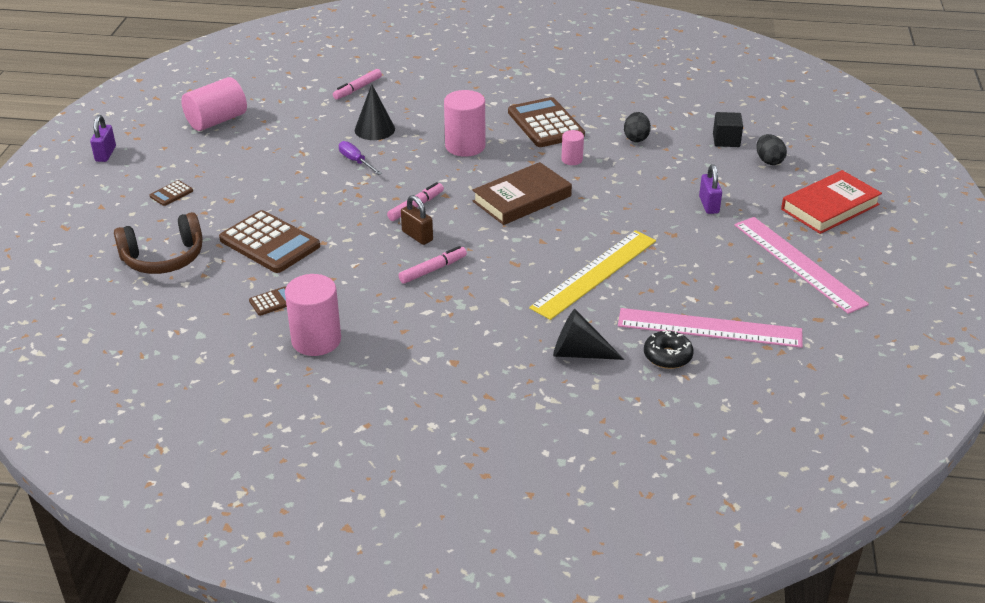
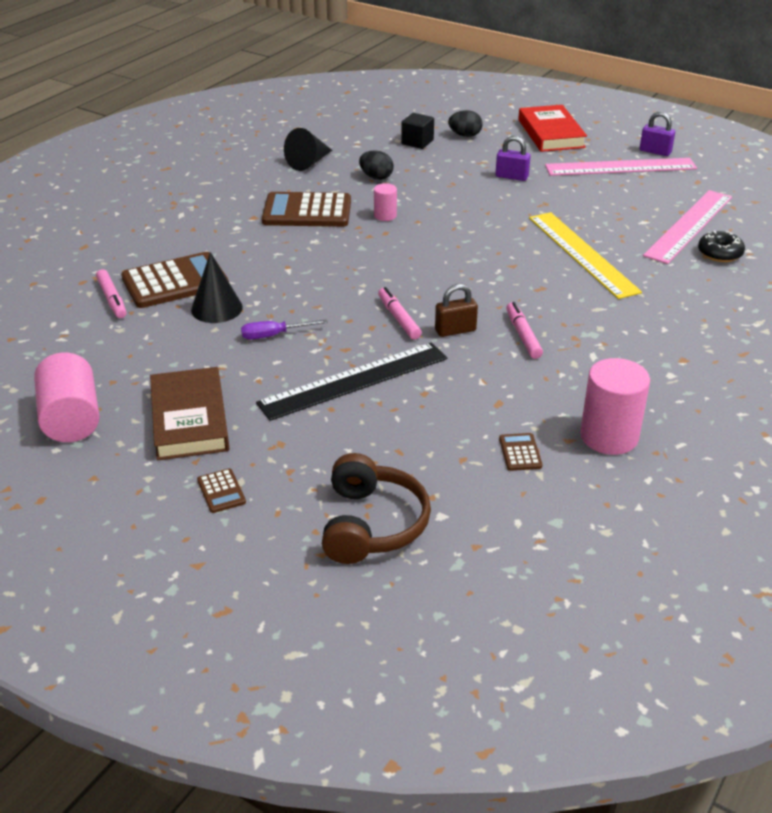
camera: 65 degrees left, 0 degrees up
purple padlock [90,115,116,162] -> purple padlock moved to [640,112,675,156]
brown calculator [219,210,320,273] -> brown calculator moved to [121,252,229,308]
pink cylinder [444,90,485,157] -> none
brown book [472,162,572,225] -> brown book moved to [150,367,230,460]
black cone [553,309,624,360] -> black cone moved to [284,128,332,171]
none -> black ruler [256,342,448,421]

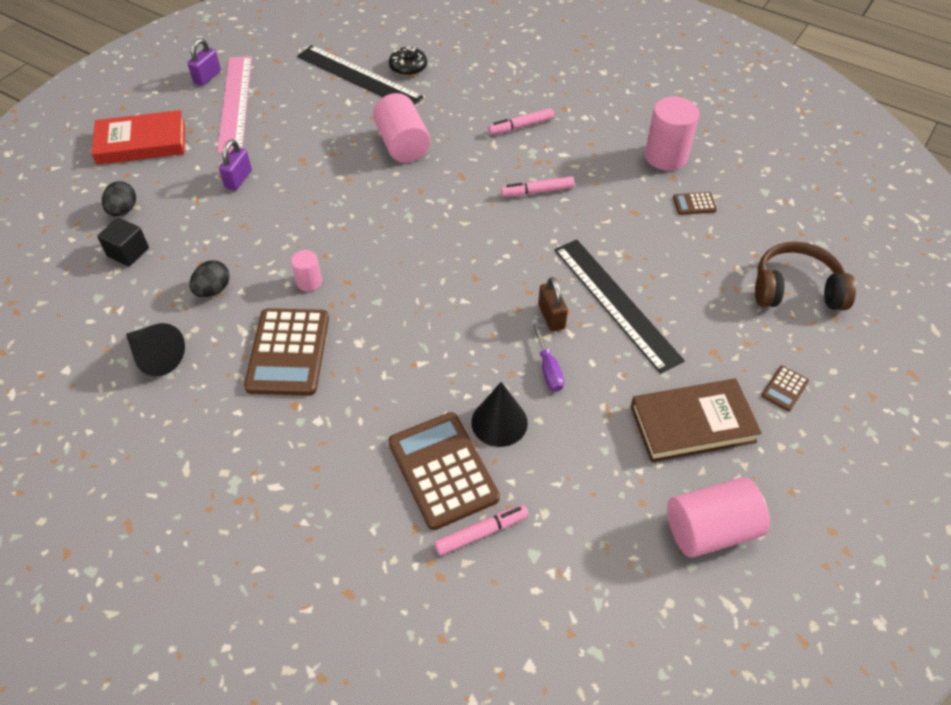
camera: 90 degrees left, 15 degrees up
brown calculator [197,469,246,513] -> brown calculator turned 150 degrees clockwise [761,366,809,411]
pink marker [378,287,422,339] -> pink marker moved to [488,108,554,135]
brown padlock [435,284,478,337] -> brown padlock moved to [538,277,568,332]
yellow ruler [529,212,642,299] -> pink cylinder [373,93,430,163]
pink ruler [643,190,732,264] -> black ruler [297,45,424,105]

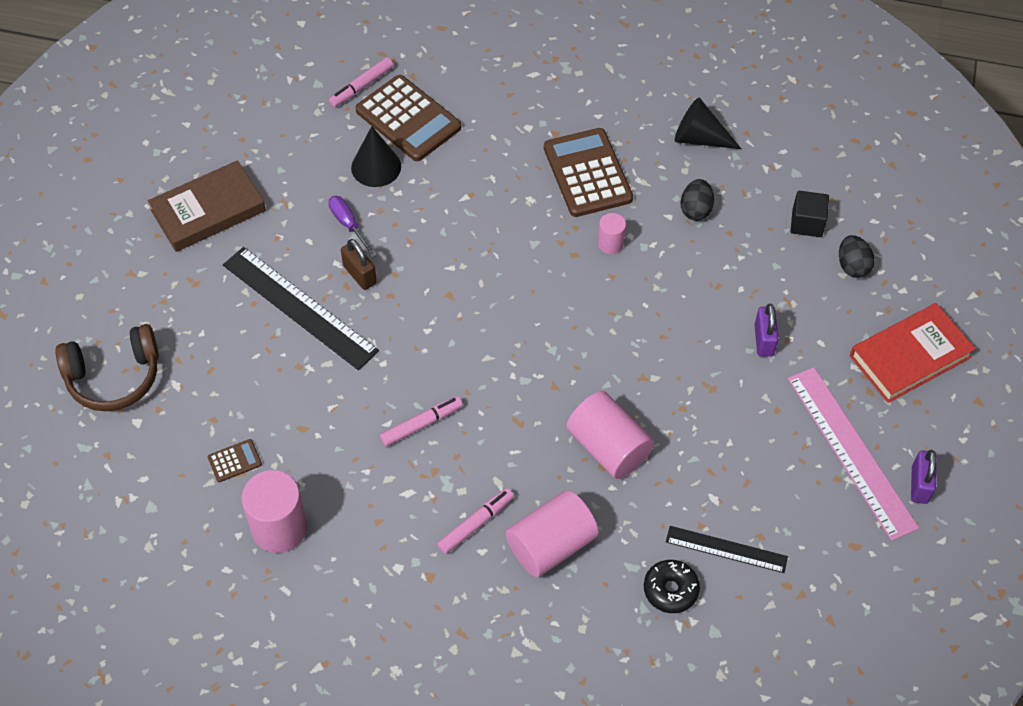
camera: 160 degrees right, 5 degrees up
black ruler [297,45,424,105] -> black ruler [666,526,788,573], size x0.58
pink cylinder [667,477,770,558] -> pink cylinder moved to [506,490,599,577]
brown calculator [761,366,809,411] -> none

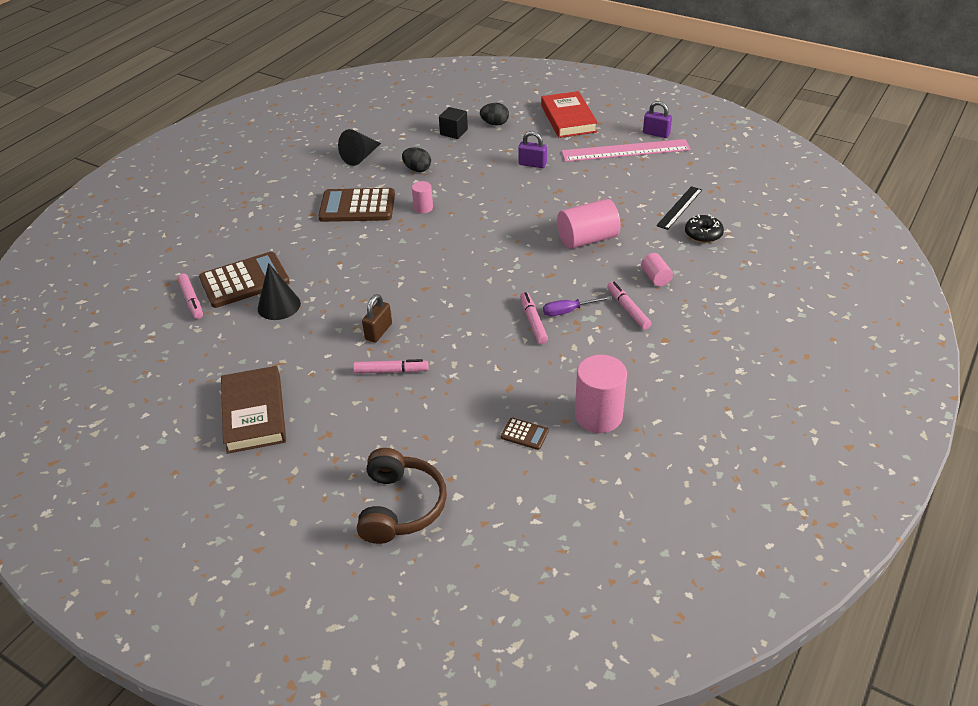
camera: 70 degrees left, 15 degrees down
brown calculator [208,439,262,482] -> brown calculator turned 120 degrees clockwise [501,418,549,450]
black ruler [223,247,379,370] -> pink marker [353,359,429,374]
purple screwdriver [328,196,377,258] -> purple screwdriver moved to [543,296,612,316]
brown padlock [341,239,377,290] -> brown padlock turned 45 degrees counterclockwise [362,294,392,342]
pink cylinder [506,490,599,577] -> pink cylinder [641,253,673,286], size x0.52

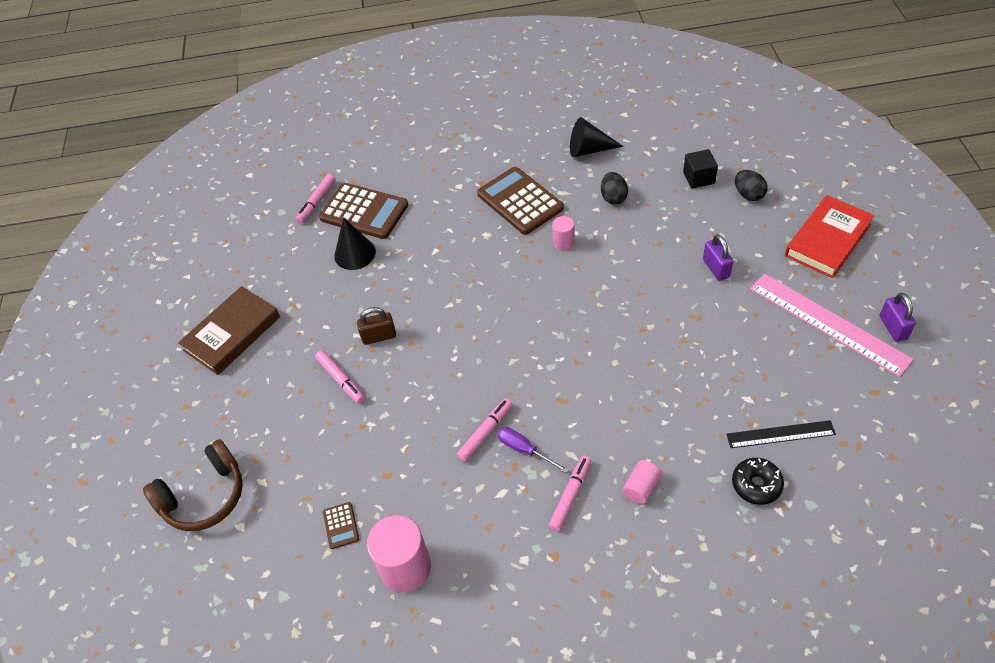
camera: 55 degrees right, 10 degrees up
pink cylinder [557,199,621,249] -> none

